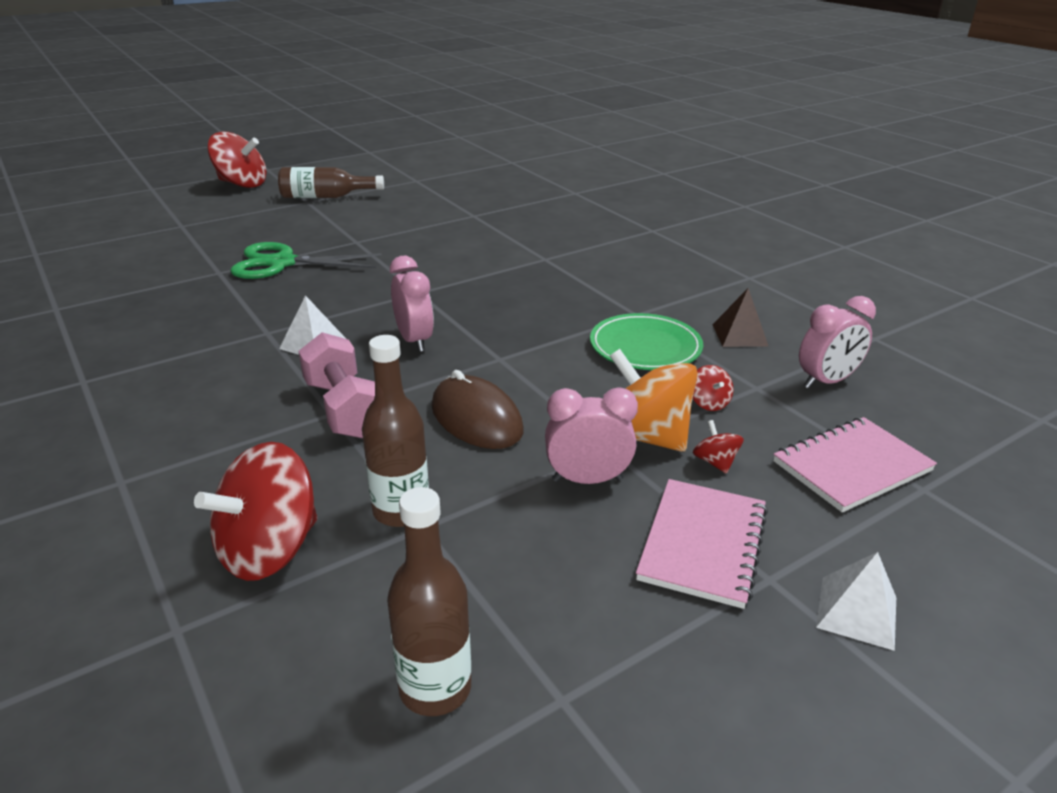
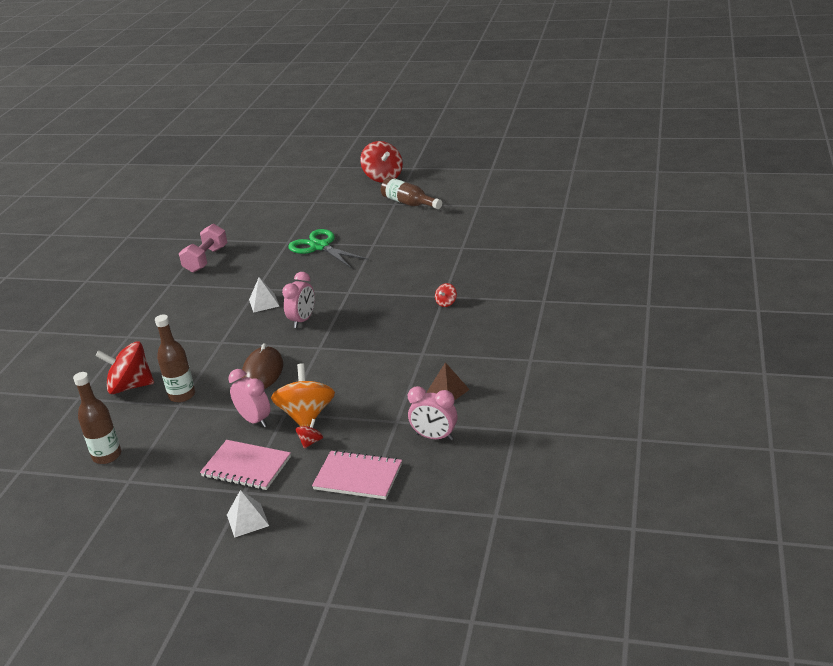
camera: 50 degrees right, 0 degrees up
pink dumbbell [299,332,375,438] -> pink dumbbell moved to [179,224,228,273]
green plate [590,313,703,370] -> none
pink notebook [636,479,768,609] -> pink notebook turned 45 degrees clockwise [200,440,291,490]
red spinning top [693,365,734,411] -> red spinning top moved to [435,283,457,307]

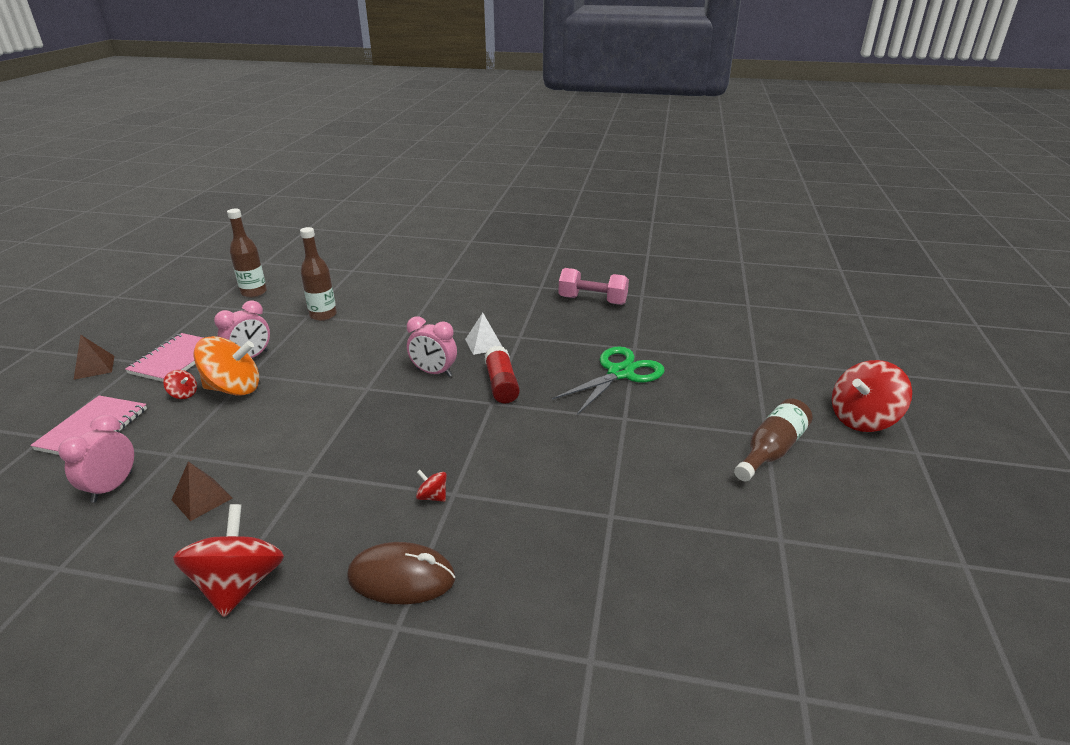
camera: 85 degrees right, 0 degrees up
red spinning top [95,341,154,394] -> red spinning top moved to [173,504,284,617]
white pyramid [227,490,269,538] -> brown pyramid [74,335,114,380]
brown mouse [241,343,283,389] -> brown mouse moved to [347,542,455,605]
none -> red glue stick [485,346,520,403]

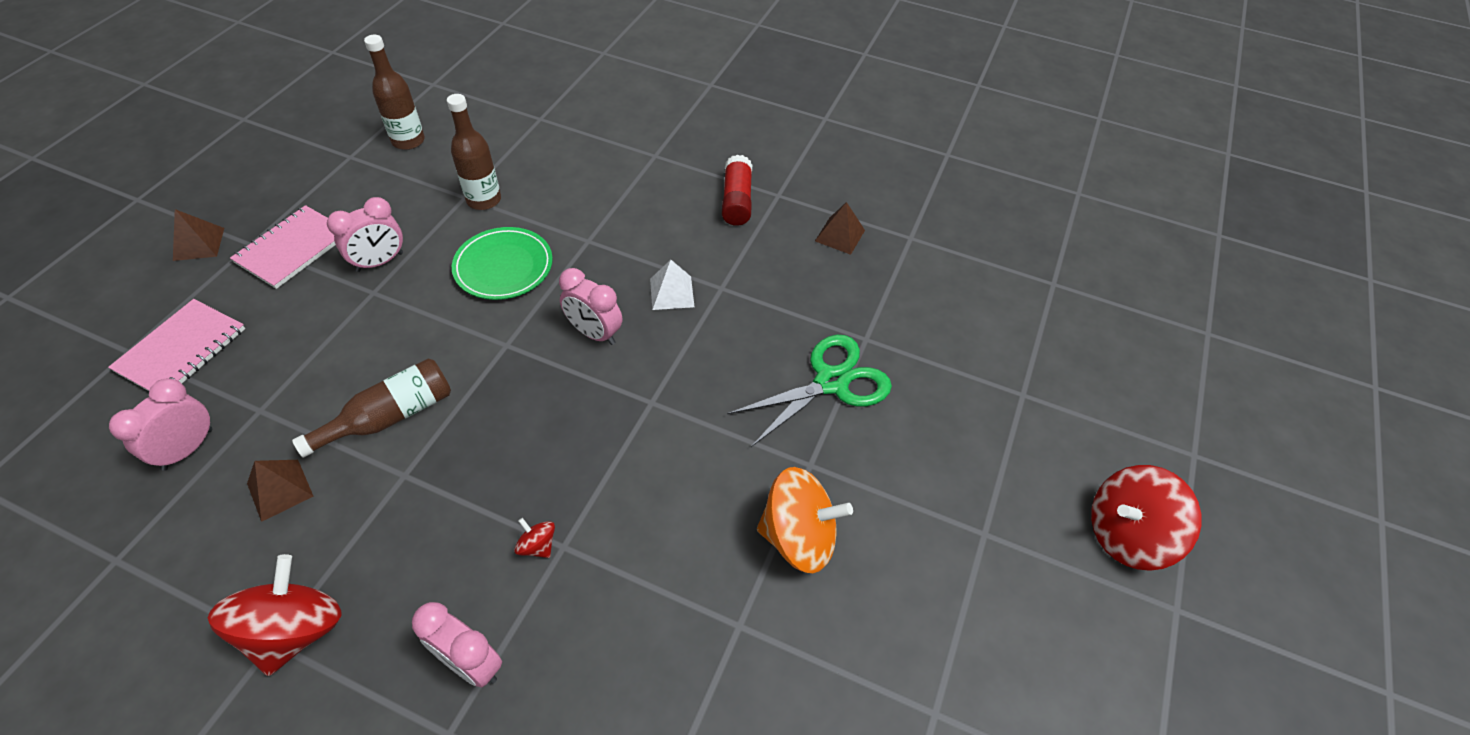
camera: 10 degrees right, 20 degrees up
red spinning top [163,370,197,399] -> none
orange spinning top [194,336,259,396] -> orange spinning top moved to [757,467,853,573]
brown mouse [347,542,455,605] -> pink clock [412,602,502,687]
red glue stick [485,346,520,403] -> red glue stick moved to [722,154,752,226]
pink dumbbell [559,268,629,305] -> brown pyramid [815,202,865,255]
brown bottle [734,399,812,481] -> brown bottle moved to [292,358,451,458]
none -> green plate [452,227,553,300]

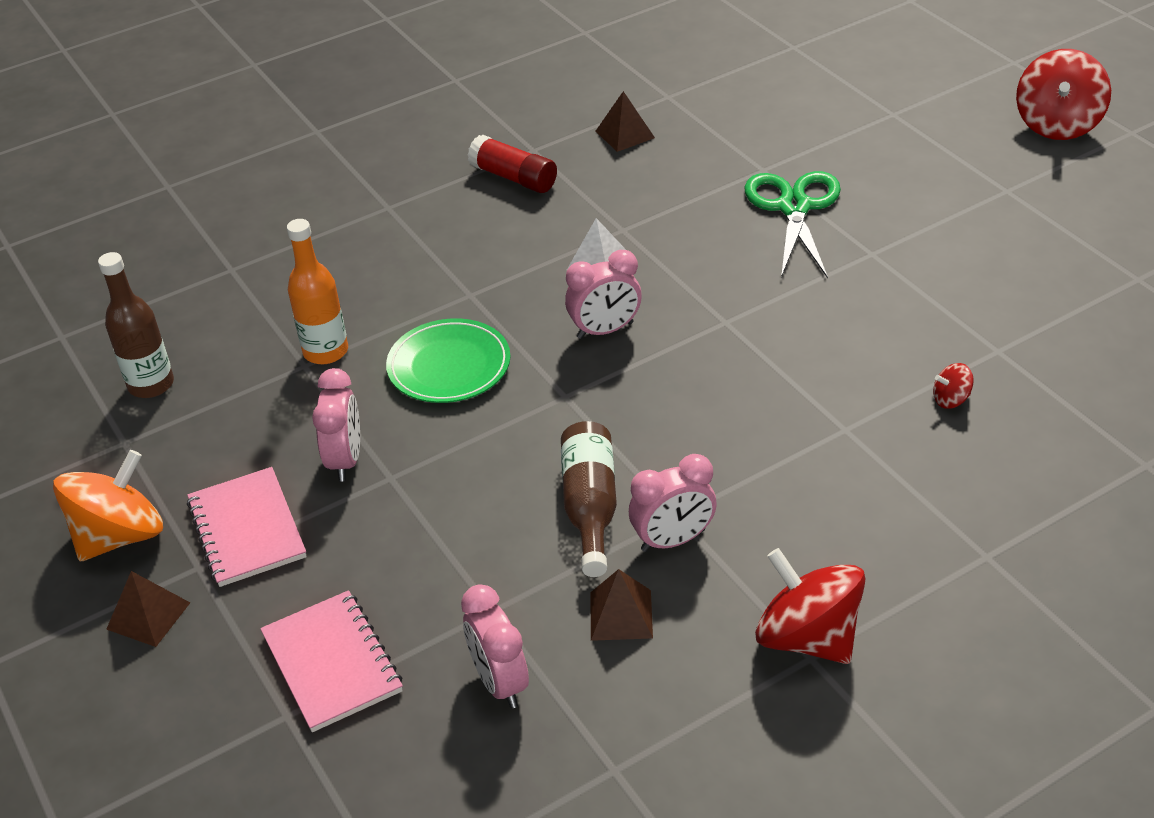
camera: 50 degrees left, 10 degrees down
pink clock [412,602,502,687] -> pink clock moved to [629,454,717,552]
brown bottle [447,94,501,210] -> orange bottle [287,219,348,364]
red spinning top [514,518,555,558] -> red spinning top moved to [933,363,974,409]
orange spinning top [757,467,853,573] -> orange spinning top moved to [53,450,163,561]

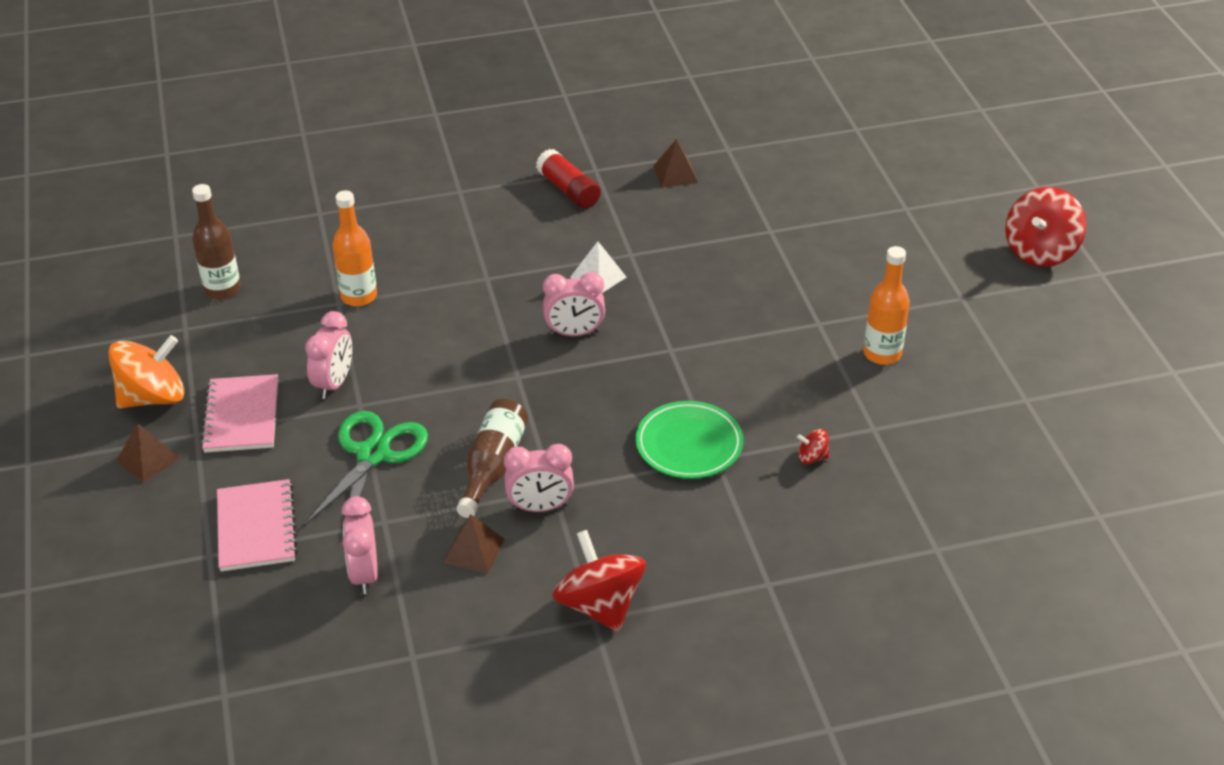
camera: 15 degrees right, 0 degrees up
green plate [386,318,511,403] -> green plate moved to [636,401,743,479]
green scissors [744,171,841,279] -> green scissors moved to [303,411,428,526]
none -> orange bottle [863,246,910,365]

